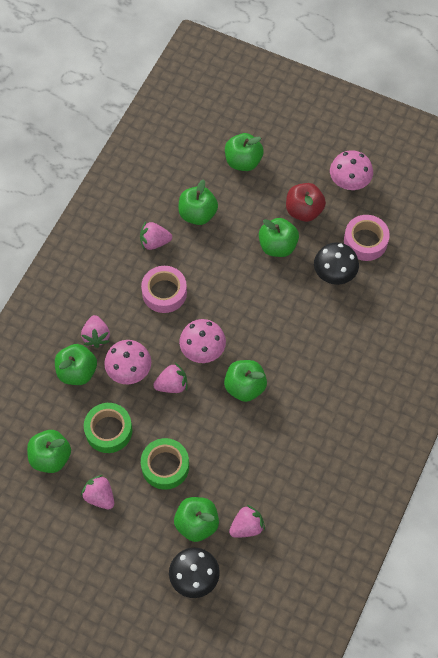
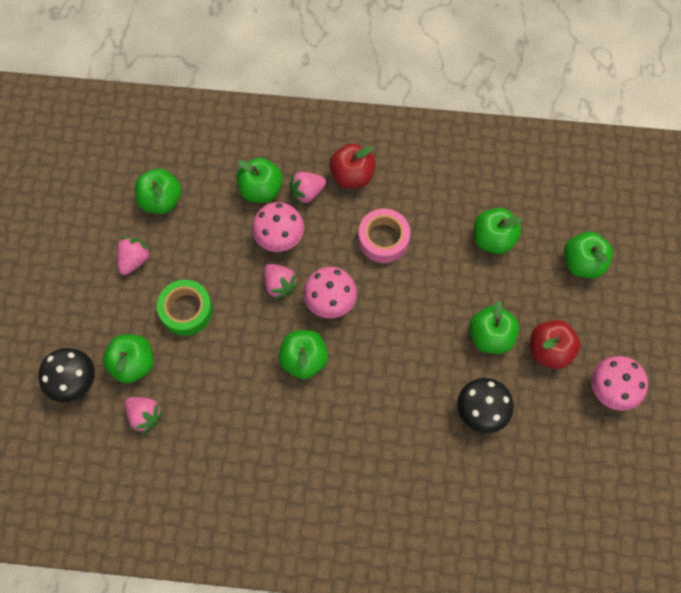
camera: 70 degrees right, 5 degrees up
green tape [84,403,132,453] -> none
pink strawberry [140,222,172,250] -> none
pink tape [344,215,390,261] -> none
none -> red apple [329,143,375,188]

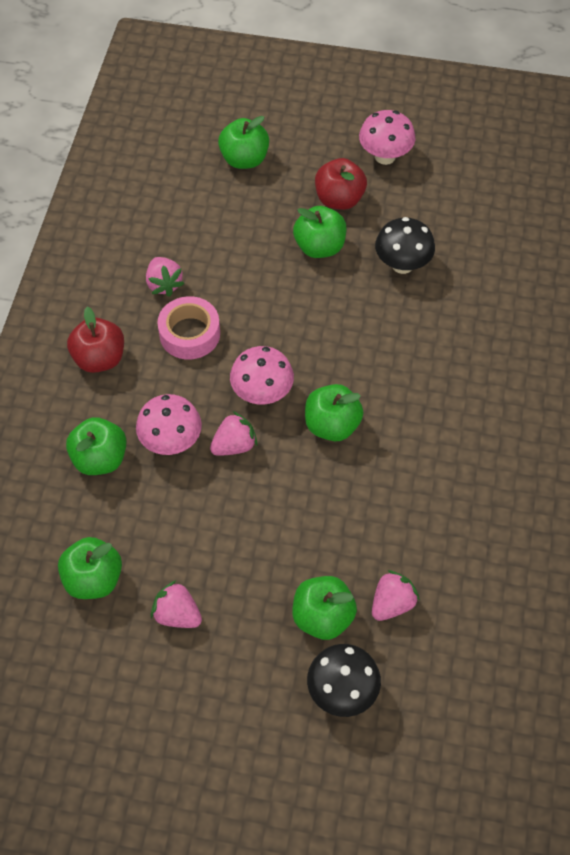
camera: 85 degrees left, 10 degrees down
green tape [157,280,213,336] -> none
pink strawberry [289,172,326,205] -> pink strawberry moved to [146,257,184,297]
green apple [474,208,522,254] -> none

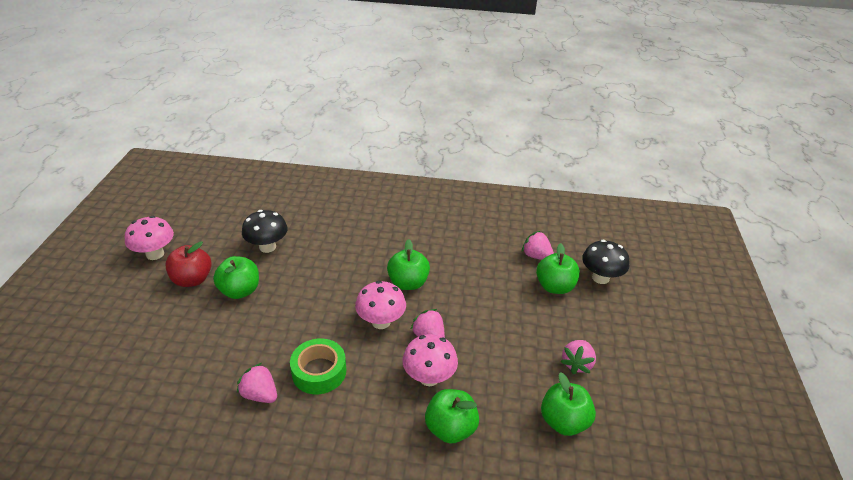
camera: 95 degrees left, 20 degrees down
red apple [67,307,124,373] -> none
pink strawberry [146,257,184,297] -> pink strawberry turned 120 degrees counterclockwise [237,363,277,403]
pink tape [157,296,220,360] -> green tape [290,338,346,394]
green apple [218,116,269,169] -> none

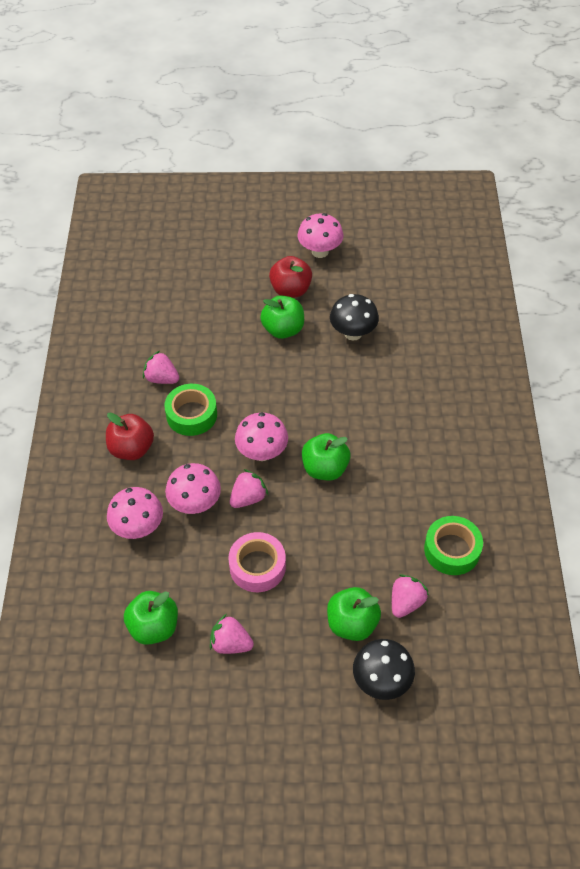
camera: 85 degrees right, 15 degrees up
pink strawberry [237,363,277,403] -> pink strawberry turned 90 degrees counterclockwise [143,351,179,384]
green apple [425,389,479,444] -> pink mushroom [107,487,163,539]
none -> red apple [106,412,154,460]
none -> pink tape [228,532,286,592]
none -> green tape [424,516,483,575]

